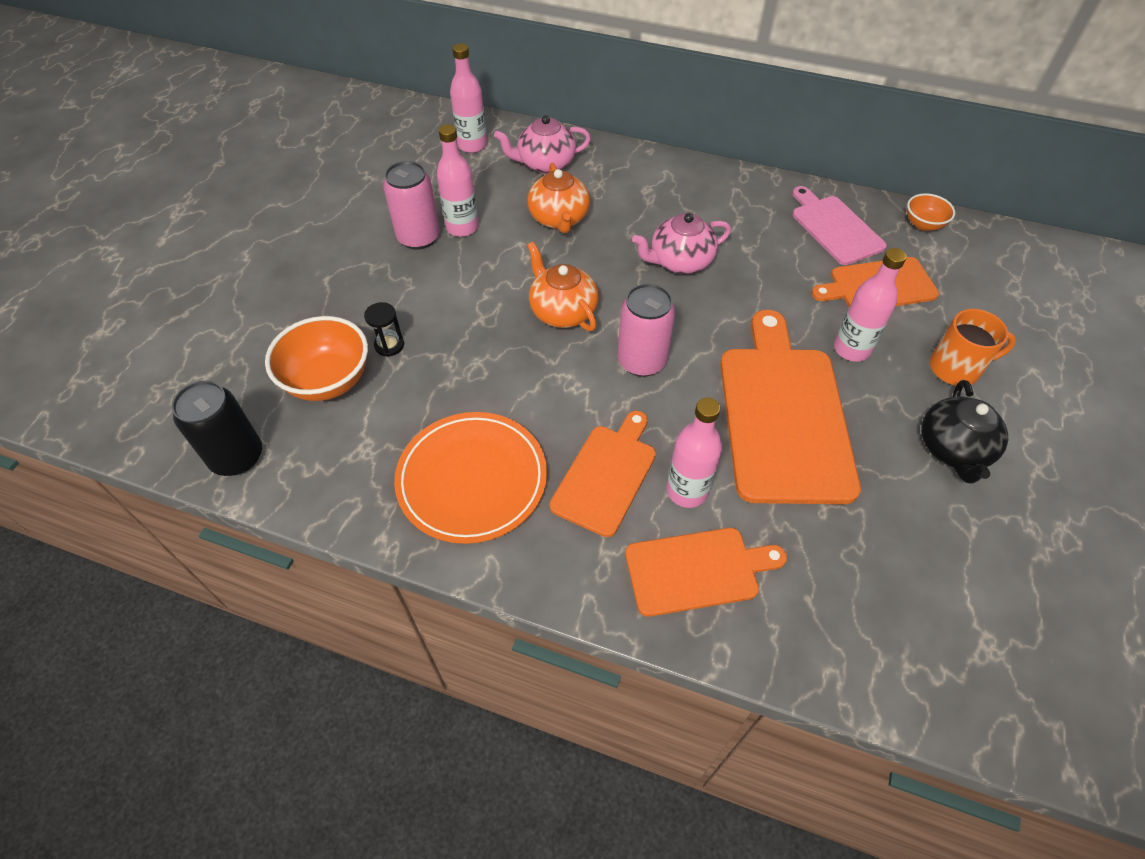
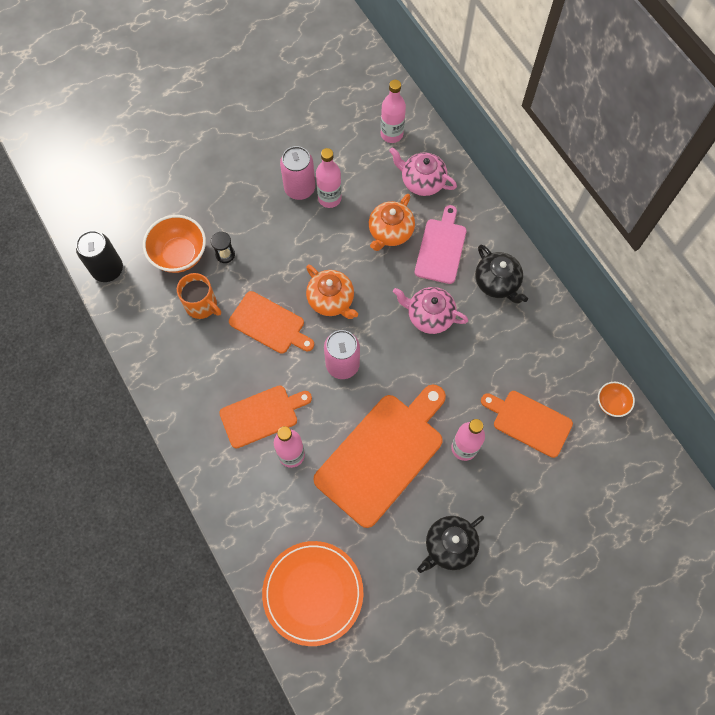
camera: 40 degrees right, 15 degrees up
orange plate [394,412,547,544] -> orange plate moved to [262,541,363,646]
orange teapot [527,242,599,331] -> orange teapot turned 135 degrees clockwise [306,265,358,319]
orange cutting board [625,528,787,617] -> orange cutting board moved to [229,291,314,354]
pink cutting board [792,186,887,265] -> pink cutting board moved to [415,205,467,284]
orange mug [930,309,1016,385] -> orange mug moved to [177,273,221,319]
none -> black teapot [475,245,528,304]

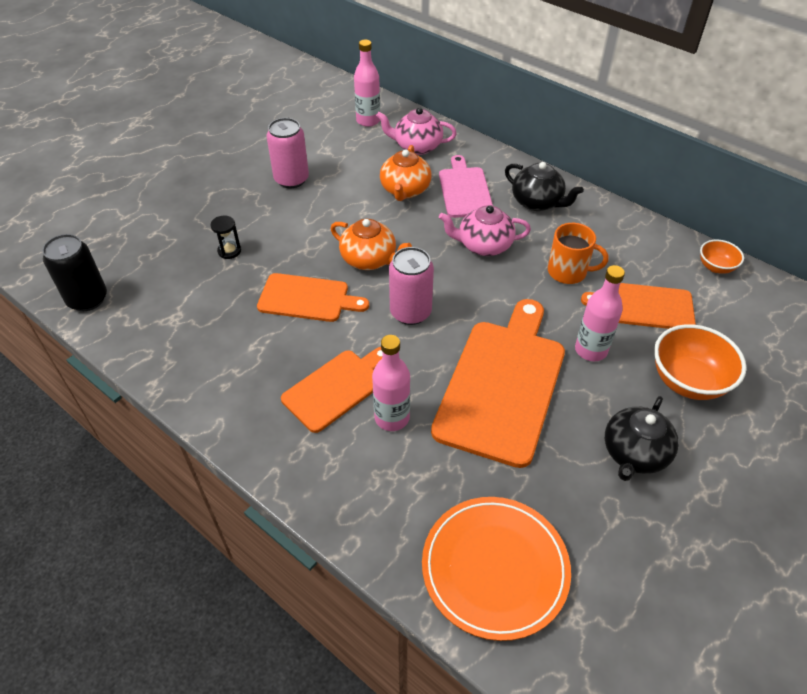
camera: 20 degrees left, 20 degrees down
orange bowl [143,215,206,273] -> orange bowl moved to [654,324,747,400]
orange mug [177,273,221,319] -> orange mug moved to [548,223,608,284]
pink bottle [316,148,342,208] -> none

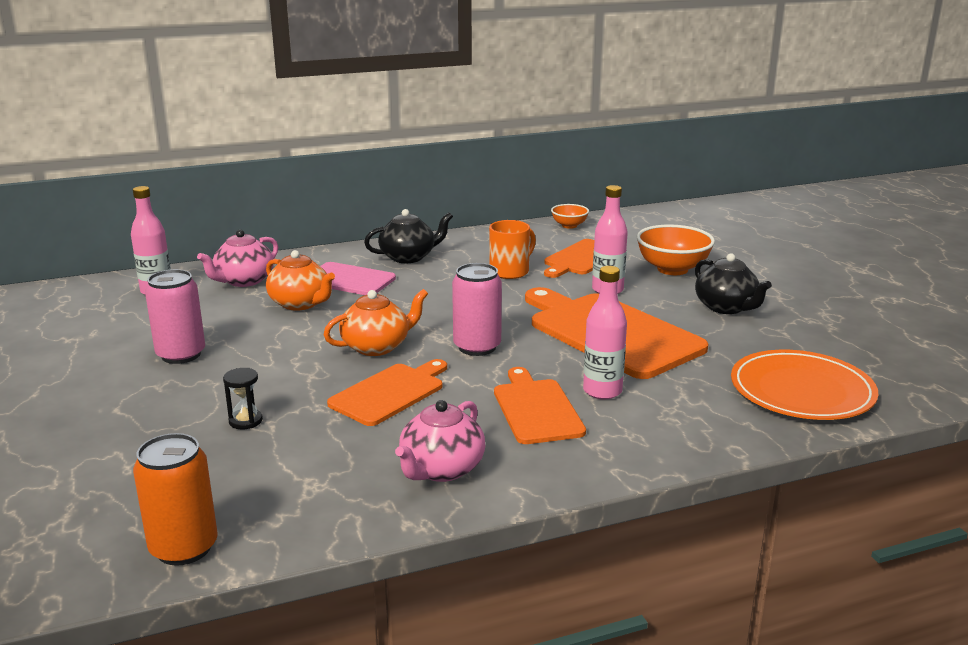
camera: 60 degrees left, 25 degrees down
black can [42,234,107,311] -> orange can [133,433,218,566]
pink teapot [439,205,531,256] -> pink teapot moved to [395,400,485,482]

